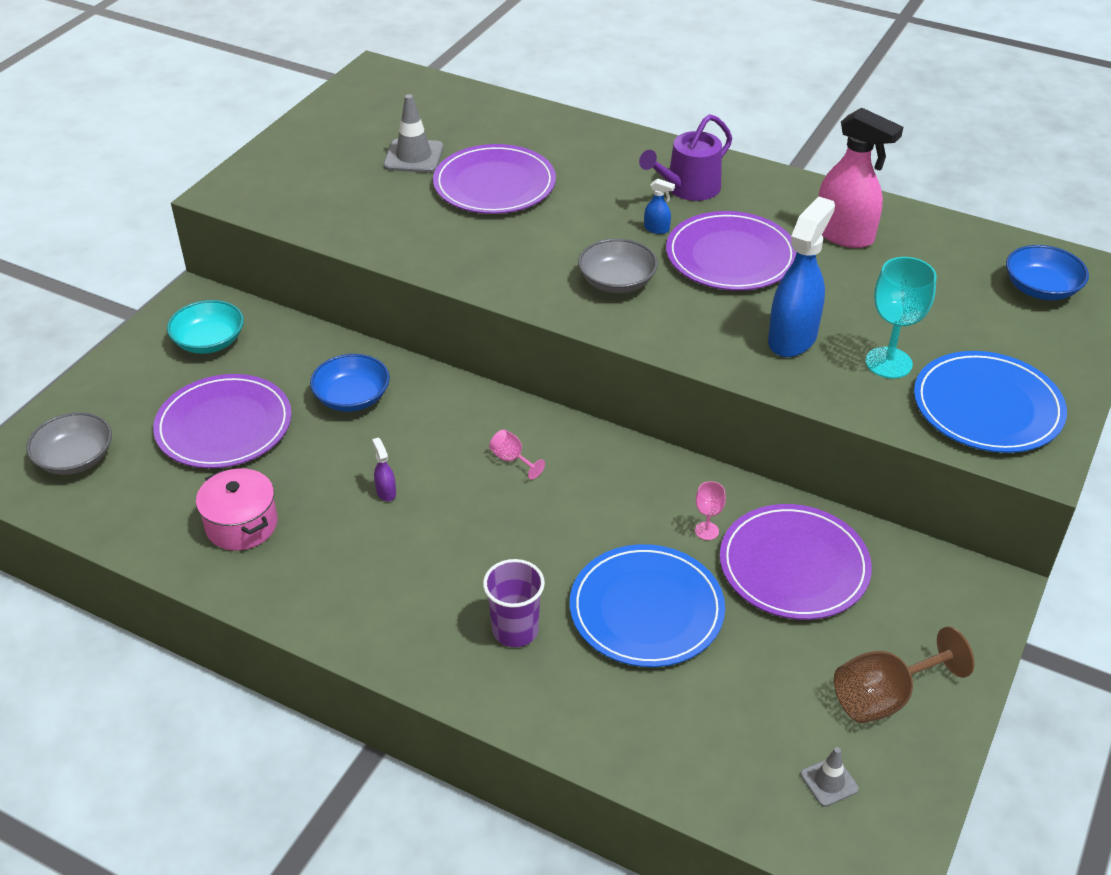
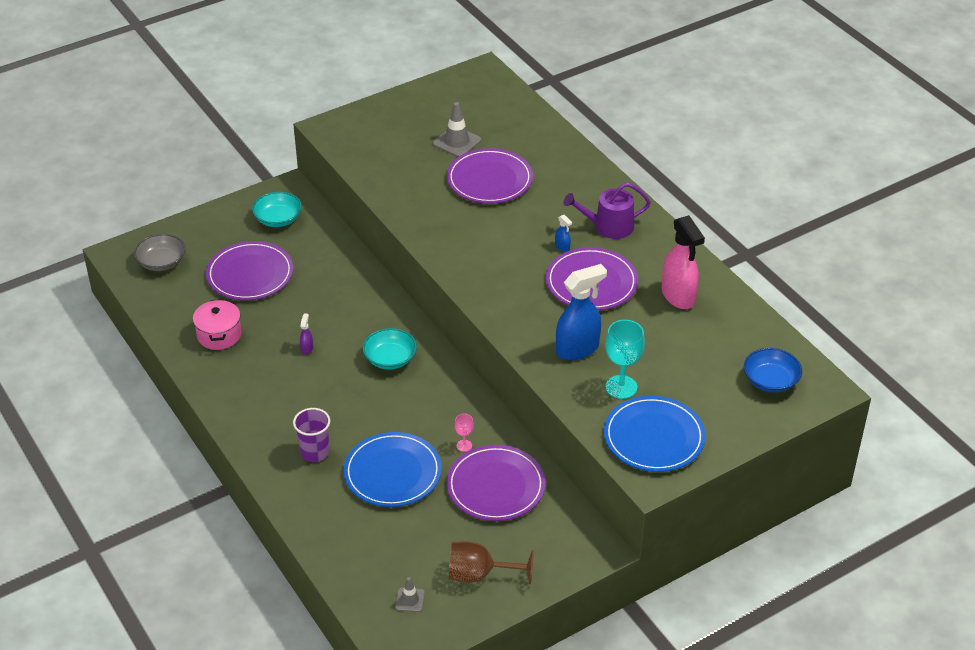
camera: 30 degrees right, 0 degrees up
blue bowl [310,354,390,412] -> none
pink goblet [489,429,545,479] -> turquoise bowl [363,328,417,370]
grey bowl [578,238,658,293] -> none

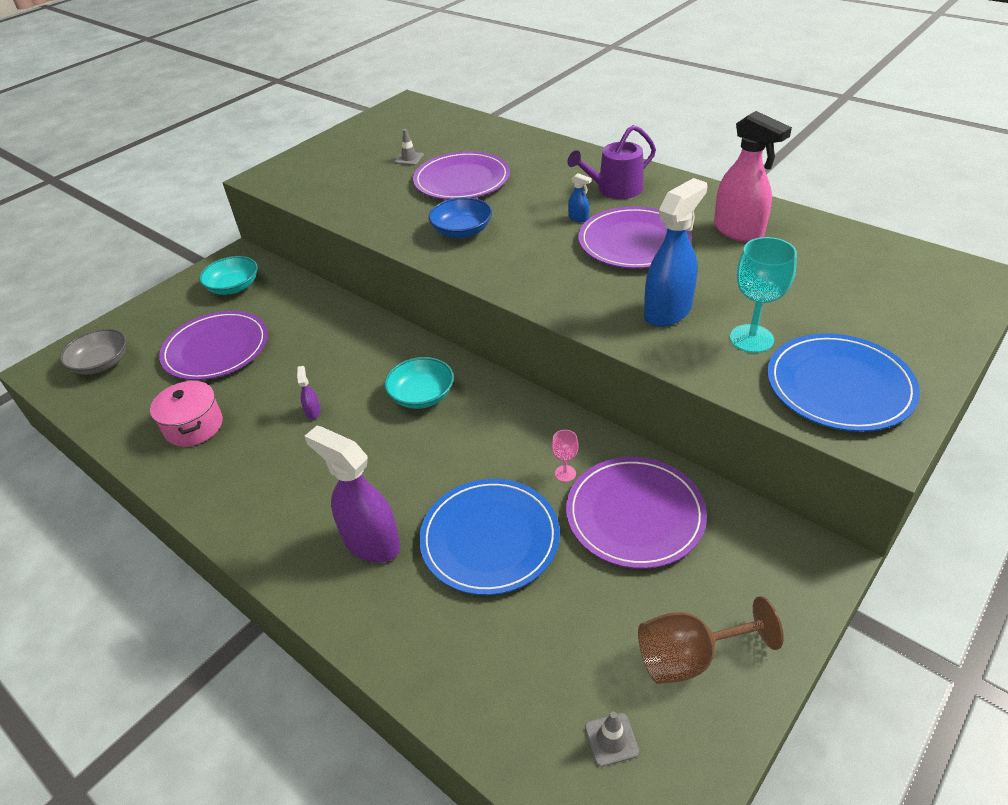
camera: 15 degrees left, 0 degrees up
purple cup [293,408,330,462] -> purple spray bottle [304,426,400,563]
grey traffic cone [433,102,481,157] -> grey traffic cone [395,129,424,166], size x0.58
blue bowl [744,348,802,393] -> blue bowl moved to [428,197,492,238]

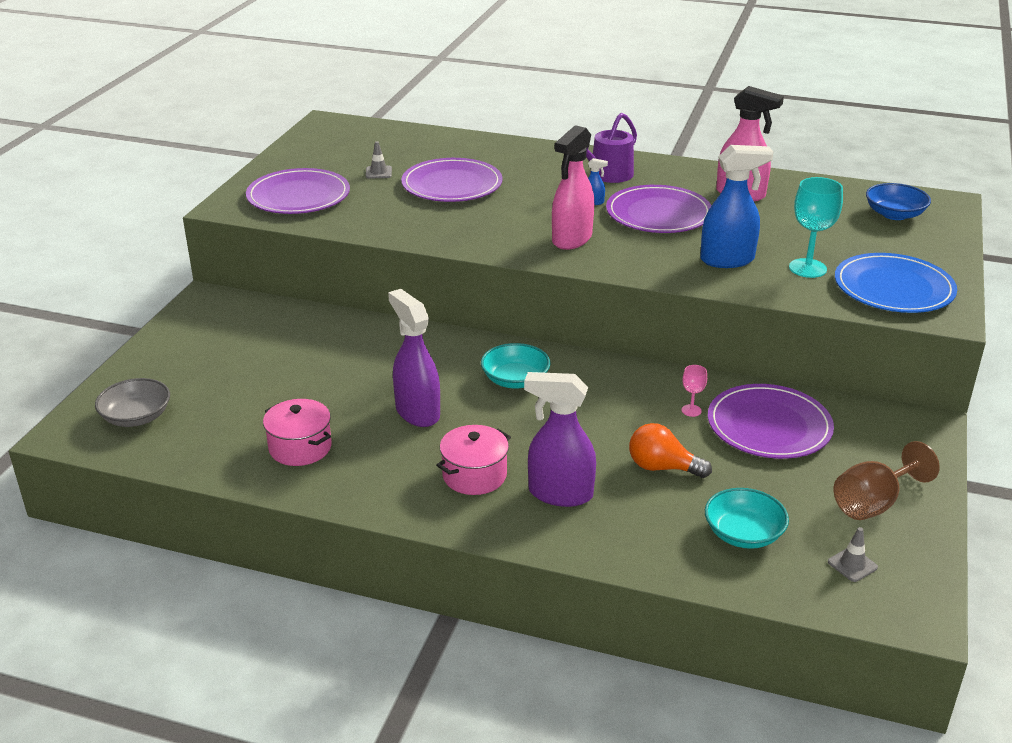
camera: 25 degrees left, 10 degrees down
purple plate [159,311,268,380] -> purple plate moved to [246,168,350,214]
turquoise bowl [199,256,258,295] -> turquoise bowl moved to [705,488,789,549]
purple spray bottle [297,366,321,420] -> purple spray bottle [388,289,440,427], size x2.40
blue plate [419,479,560,595] -> orange light bulb [629,423,712,478]
blue bowl [428,197,492,238] -> blue bowl moved to [866,183,931,220]
blue spray bottle [644,178,707,327] -> blue spray bottle turned 60 degrees clockwise [700,145,773,268]
none -> pink pot [436,425,511,495]
none -> pink spray bottle [552,125,594,250]

